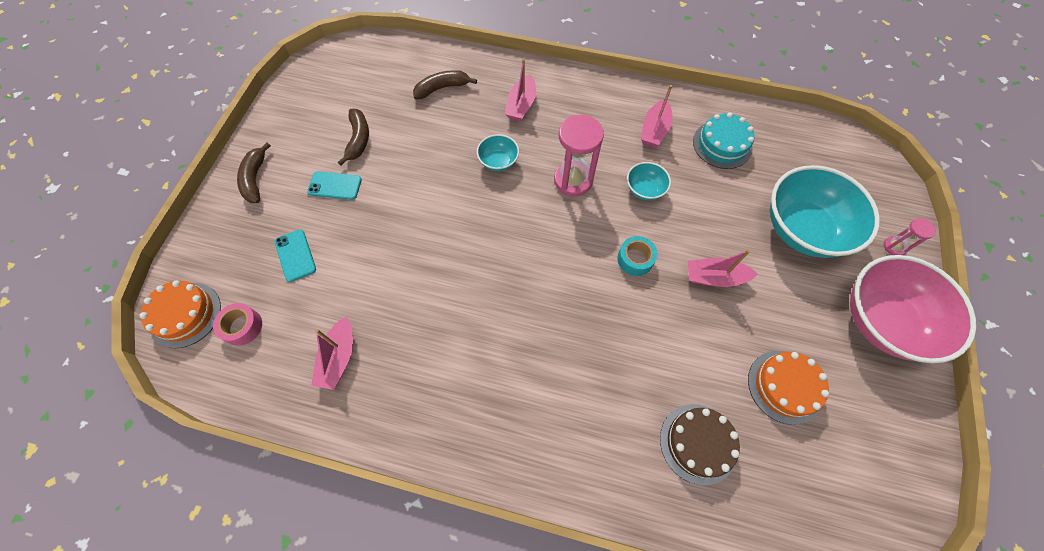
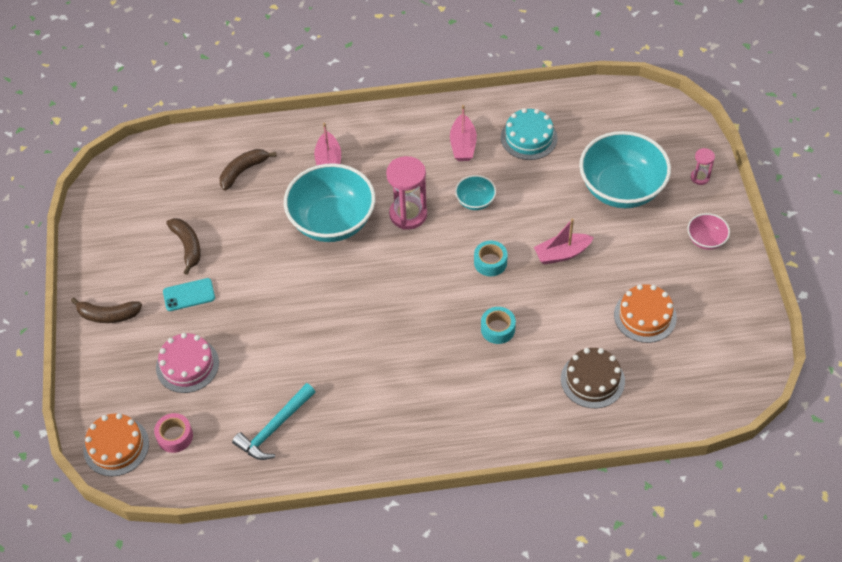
camera: 20 degrees left, 10 degrees down
brown banana [237,143,271,203] -> brown banana turned 60 degrees counterclockwise [71,298,142,323]
turquoise phone [275,229,316,282] -> pink cake [156,333,219,393]
pink boat [311,316,353,390] -> turquoise hammer [232,383,315,460]
turquoise bowl [477,134,519,172] -> turquoise bowl [284,163,375,242], size x2.20
pink bowl [850,255,976,363] -> pink bowl [687,213,730,250], size x0.46
none -> turquoise tape [481,307,516,344]

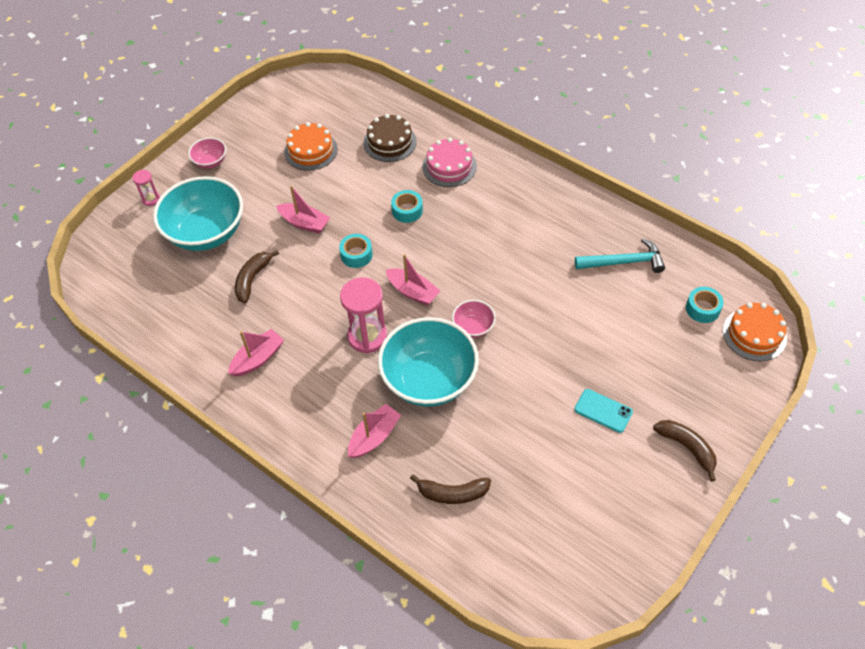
camera: 135 degrees left, 0 degrees up
pink tape [154,413,193,453] -> turquoise tape [686,287,724,323]
pink cake [156,333,219,393] -> pink cake moved to [422,138,477,187]
brown banana [166,218,201,275] -> brown banana moved to [235,250,279,303]
turquoise bowl [455,175,496,210] -> none
turquoise cake [501,108,558,160] -> none
none -> pink boat [386,254,441,306]
none -> pink bowl [452,300,496,338]

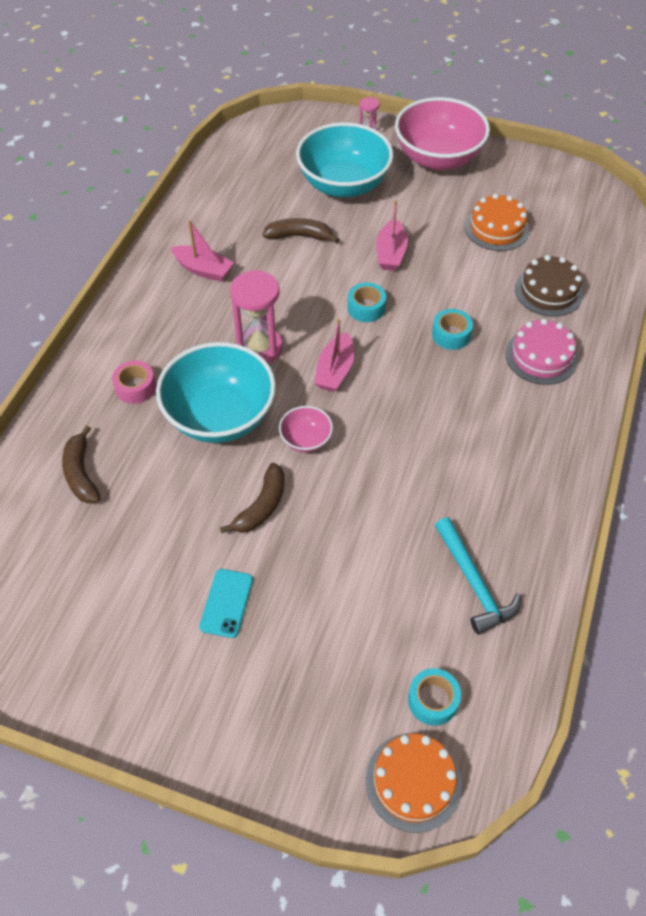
camera: 70 degrees right, 0 degrees up
pink bowl [188,138,226,169] -> pink bowl [395,97,490,170], size x2.20
pink boat [348,404,401,458] -> pink tape [112,361,156,404]
brown banana [653,420,717,481] -> brown banana moved to [220,463,285,533]

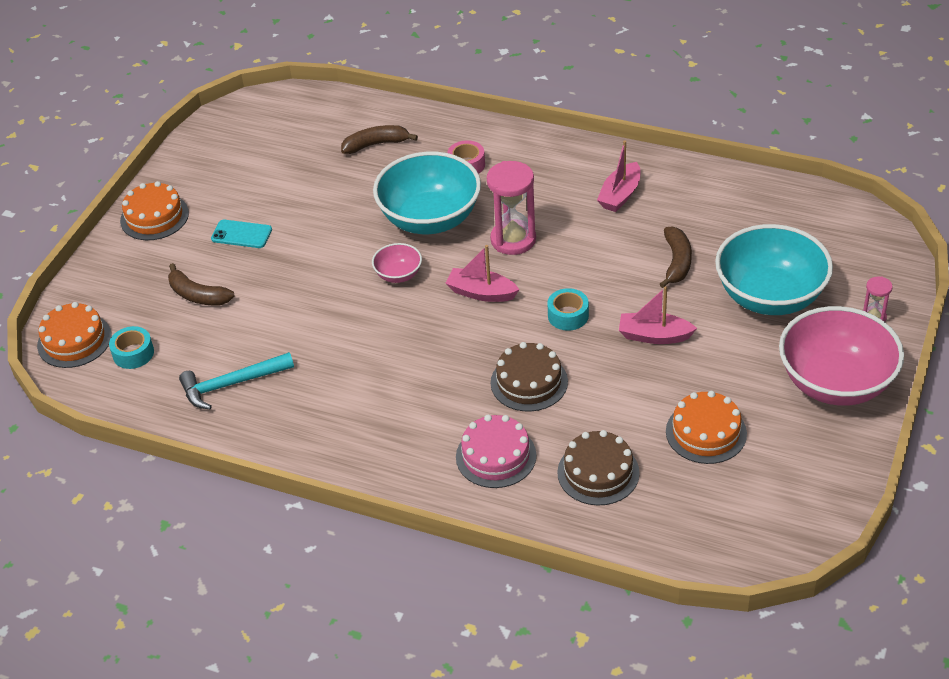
camera: 95 degrees right, 10 degrees down
brown banana [220,463,285,533] -> brown banana moved to [168,263,235,305]
turquoise tape [432,309,473,350] -> brown cake [491,342,568,412]
none -> orange cake [120,181,189,240]

